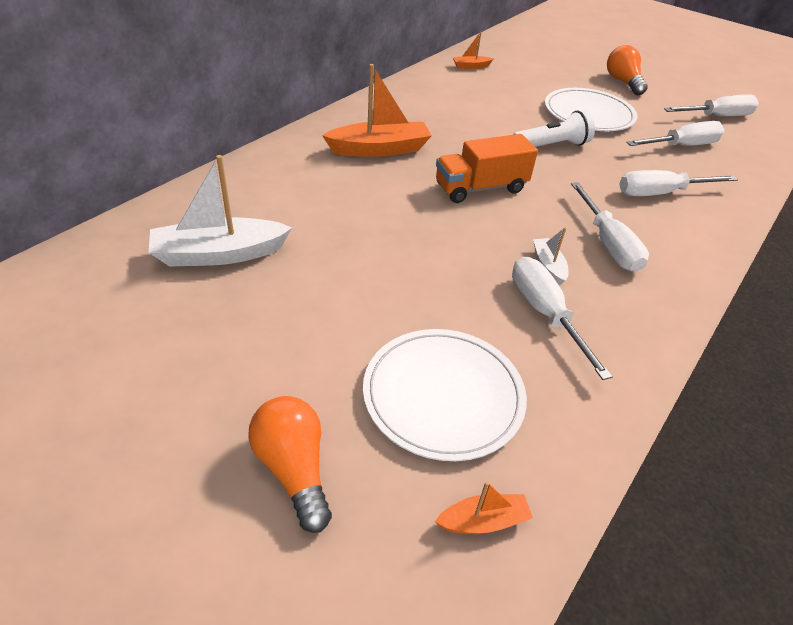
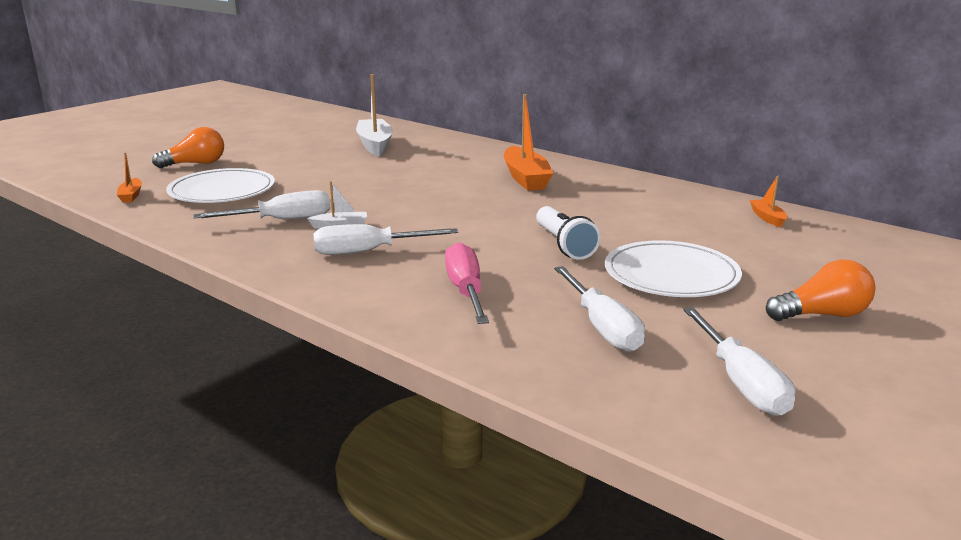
camera: 95 degrees right, 20 degrees down
orange truck [436,134,538,203] -> none
white screwdriver [619,170,738,196] -> pink screwdriver [445,242,489,324]

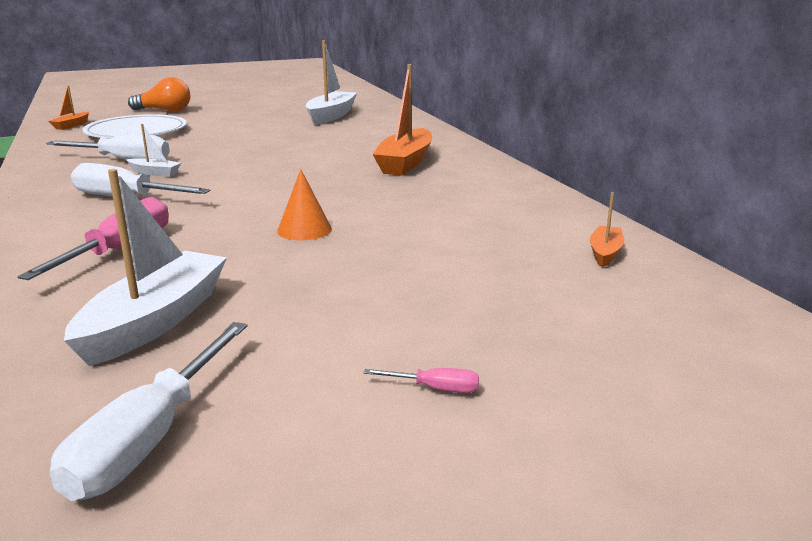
camera: 30 degrees right, 0 degrees up
white flashlight [536,206,601,260] -> orange cone [277,169,332,240]
white screwdriver [554,266,645,352] -> white boat [64,169,227,366]
white plate [605,240,742,297] -> none
orange light bulb [766,260,876,321] -> pink screwdriver [364,368,479,393]

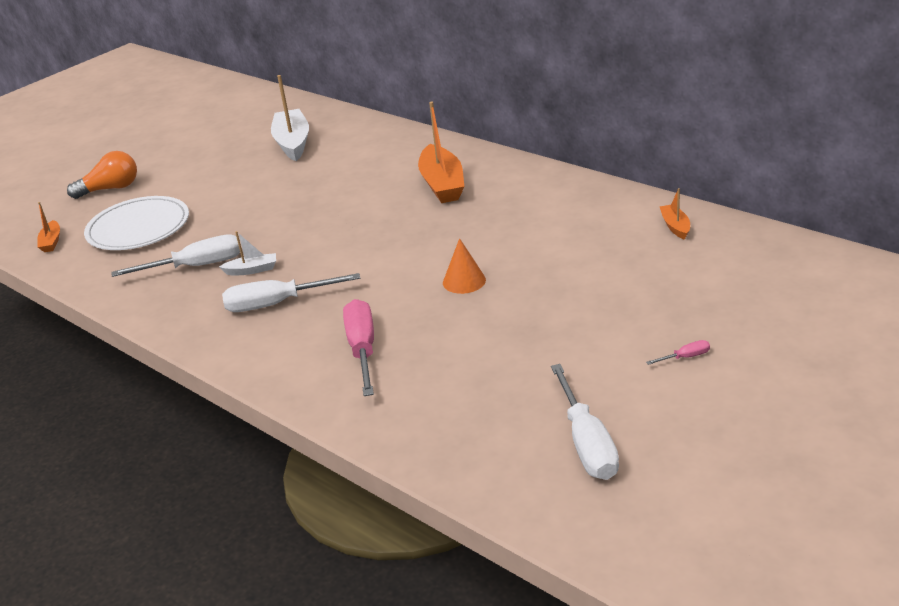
camera: 25 degrees left, 10 degrees up
white boat [64,169,227,366] -> none

